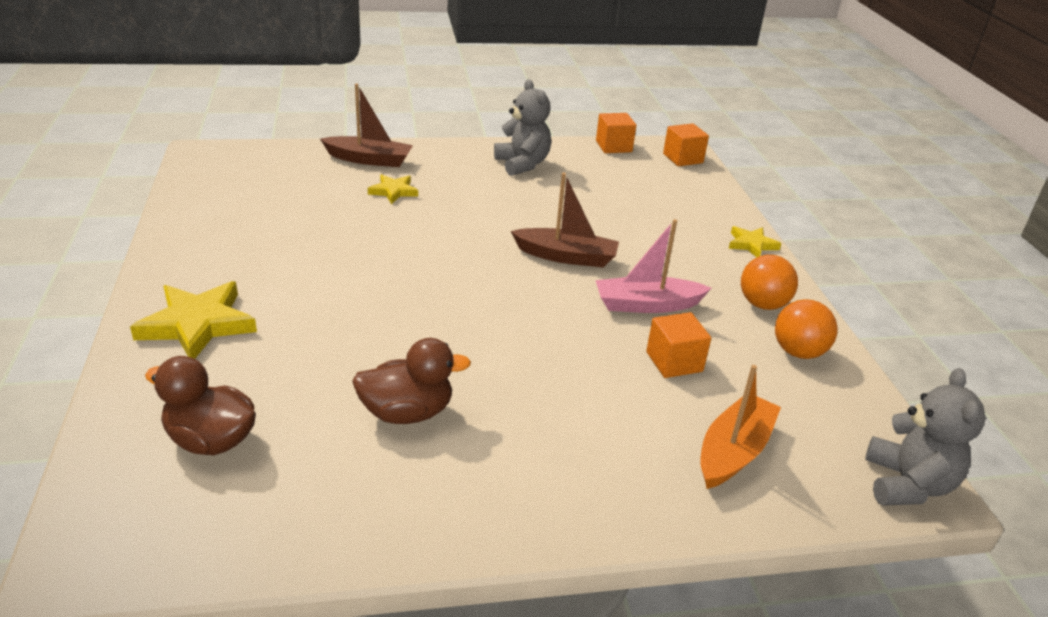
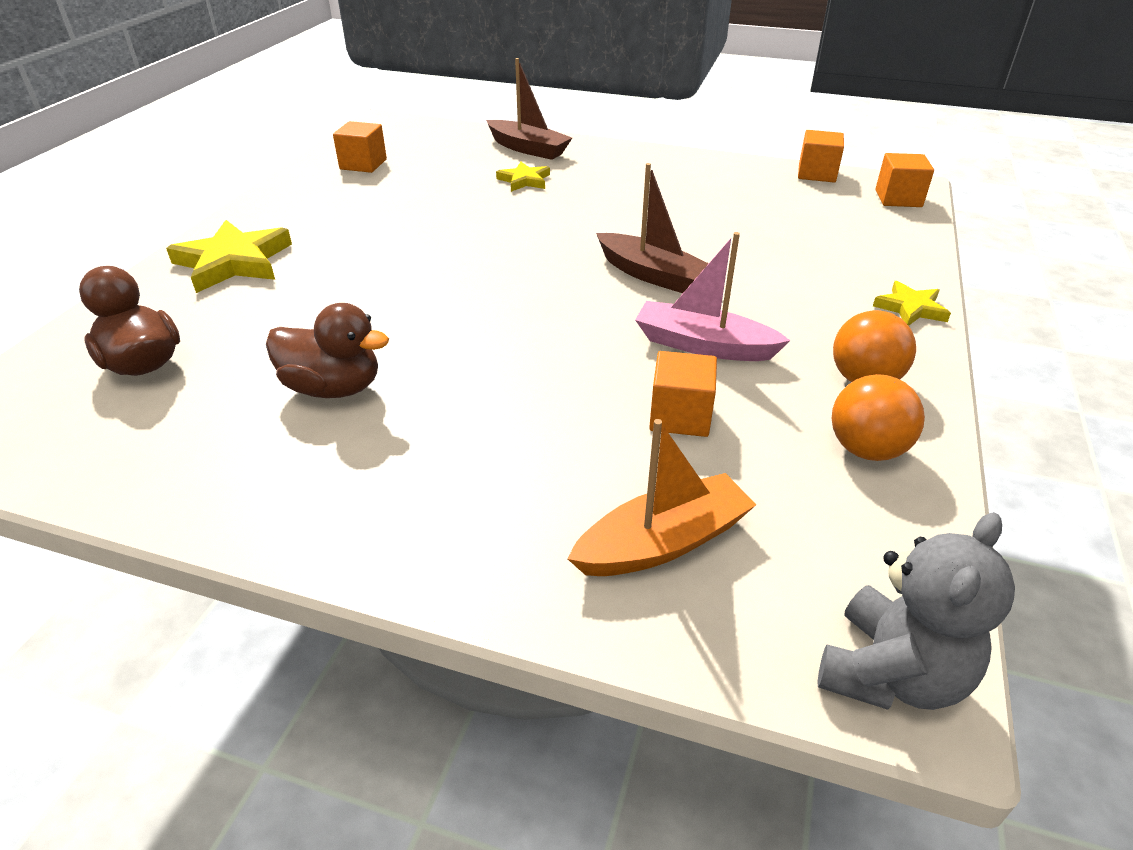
camera: 30 degrees right, 5 degrees up
grey teddy bear [494,79,551,176] -> none
none -> orange cube [333,121,387,173]

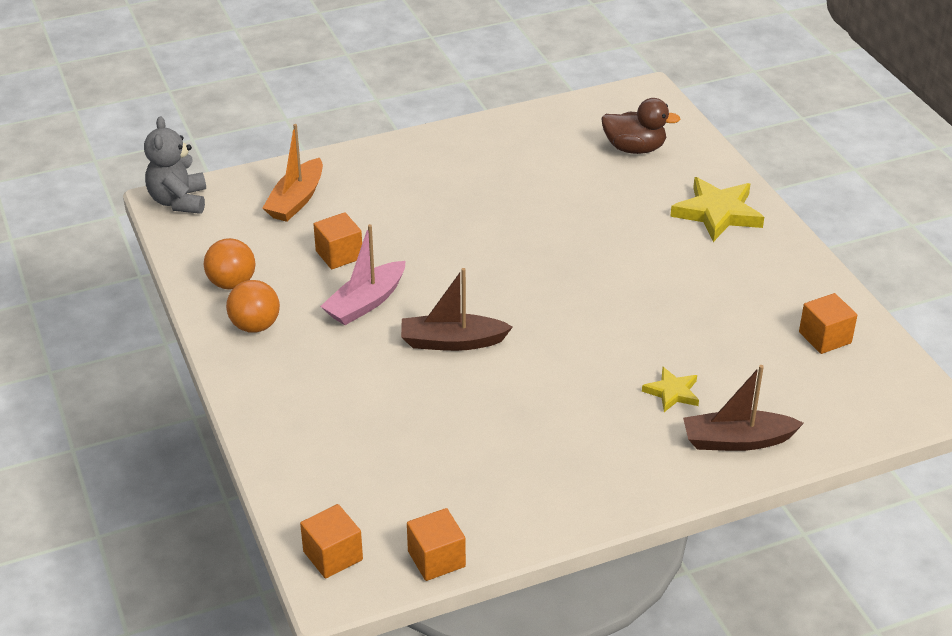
camera: 140 degrees right, 0 degrees up
brown duck [266,303,389,398] -> none
pink boat [635,232,791,361] -> pink boat turned 150 degrees clockwise [320,224,405,325]
yellow star [873,281,951,326] -> none

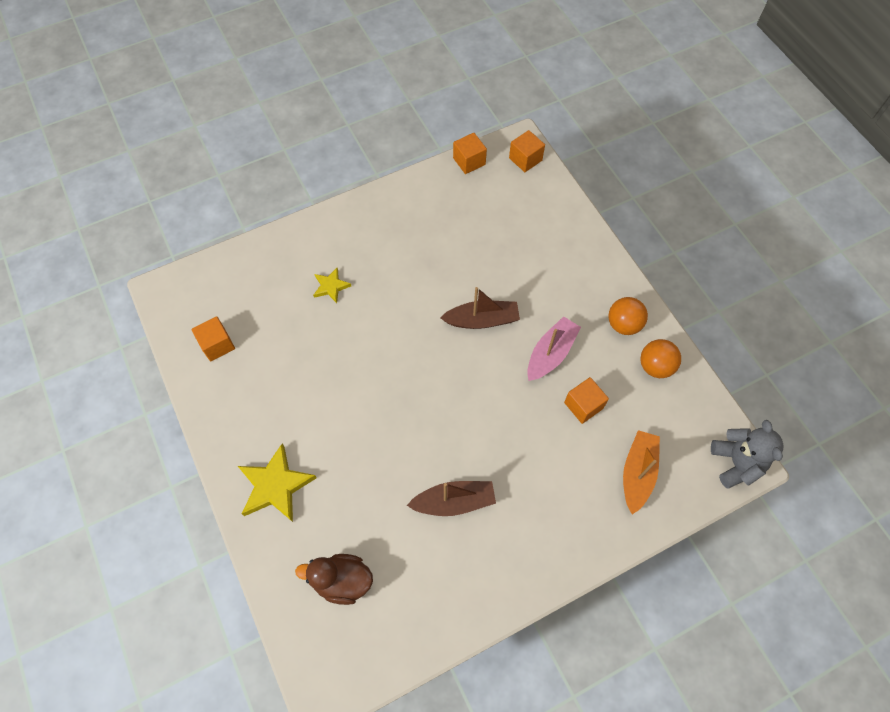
camera: 175 degrees right, 25 degrees up
brown boat [683,365,804,451] -> brown boat moved to [407,481,496,516]

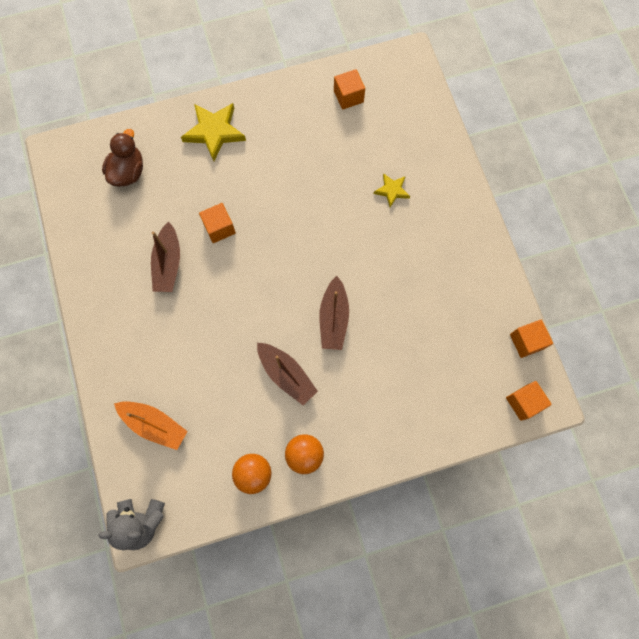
camera: 100 degrees right, 10 degrees up
pink boat [527,316,581,381] -> brown boat [257,343,318,405]
orange cube [564,377,609,424] -> orange cube moved to [199,203,236,243]

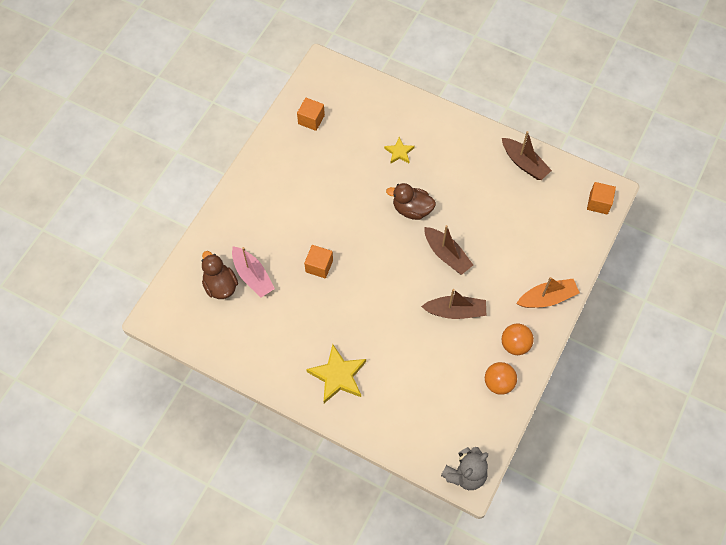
camera: 45 degrees left, 10 degrees down
orange boat [114,401,188,450] -> orange boat moved to [516,277,580,308]
brown boat [151,222,180,292] -> brown boat moved to [502,131,552,180]
yellow star [181,103,246,161] -> yellow star moved to [306,344,366,403]
orange cube [510,319,553,358] -> none
none -> pink boat [232,246,275,297]
none -> brown duck [386,183,436,220]

